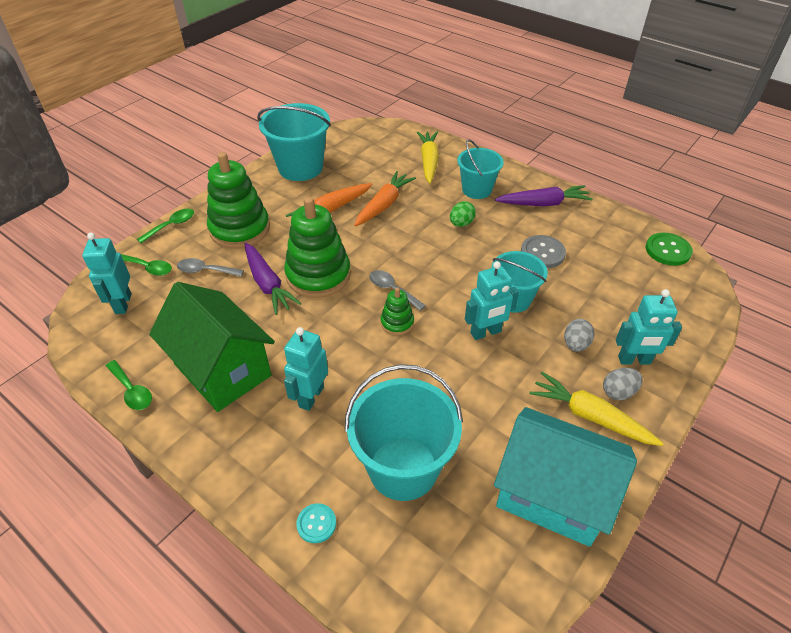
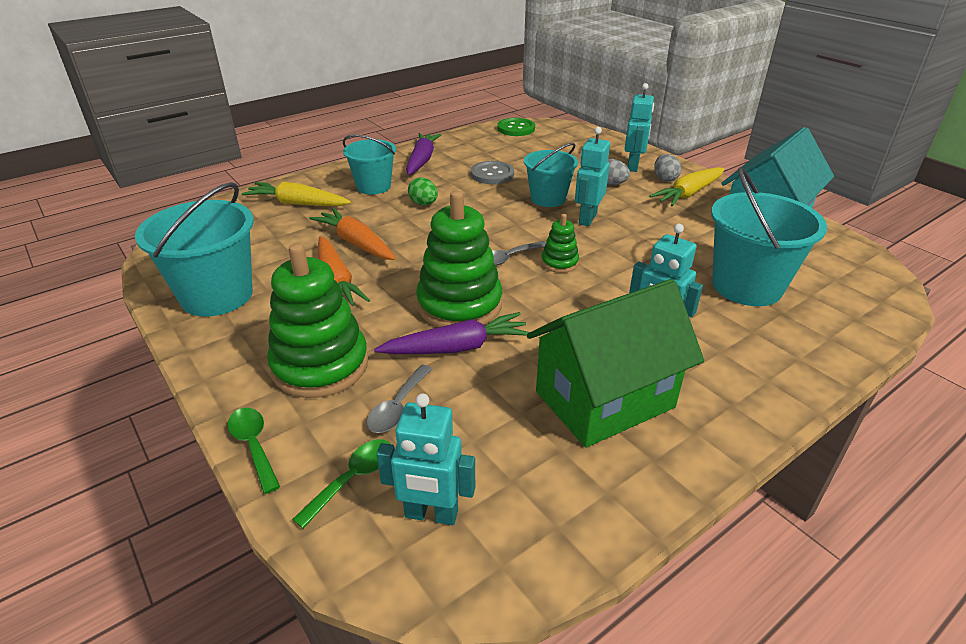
camera: 75 degrees left, 10 degrees down
green spoon [106,360,152,410] -> none
turquoise button [296,503,336,543] -> none
turquoise robot [465,261,519,340] -> turquoise robot turned 150 degrees counterclockwise [575,127,610,226]

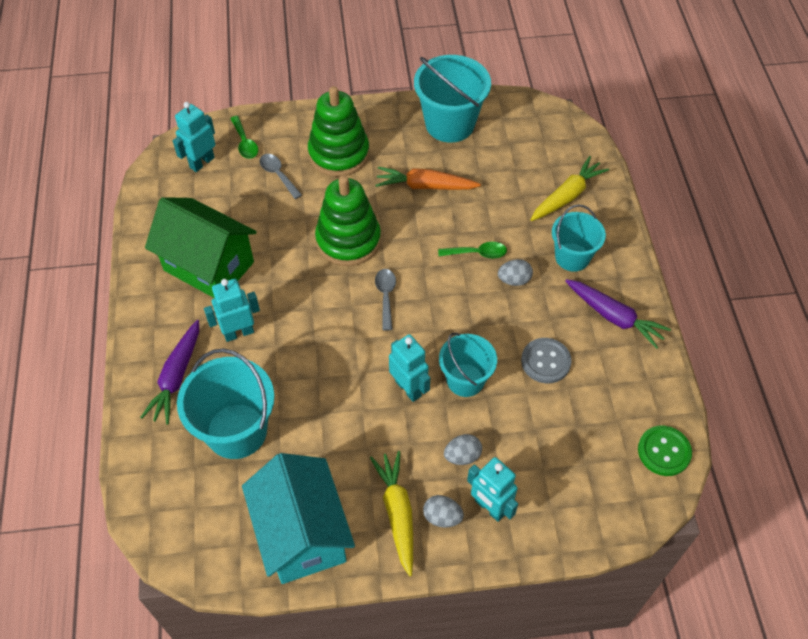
camera: 120 degrees right, 20 degrees up
green spoon [227,408,280,494] -> green spoon moved to [438,242,507,259]
orange carrot [309,208,396,260] -> none
purple carrot [374,312,530,354] -> purple carrot moved to [140,320,199,425]
green egg [408,178,438,205] -> grey egg [498,259,533,286]
green house [527,279,704,447] -> green house turned 60 degrees counterclockwise [145,197,257,298]
green stacking toy [541,214,579,273] -> none

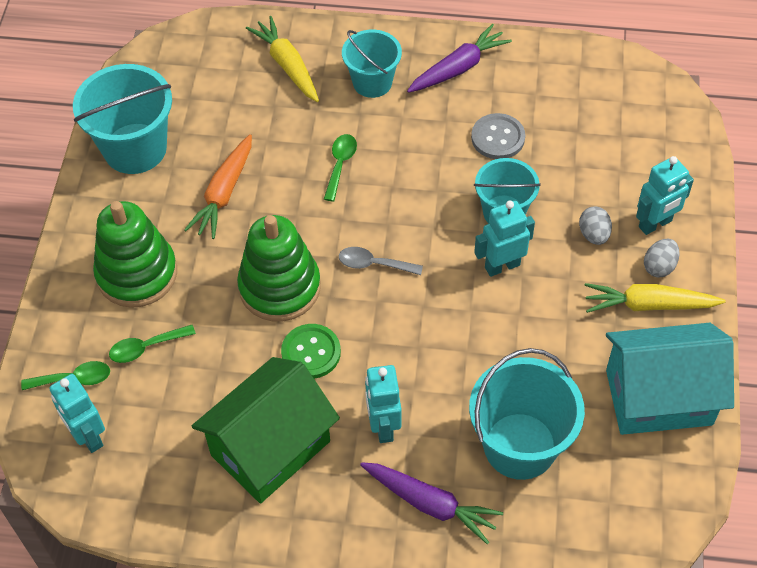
camera: 75 degrees left, 0 degrees up
grey spoon [259,154,302,199] -> green spoon [109,325,196,363]
grey egg [498,259,533,286] -> none
green button [638,426,692,476] -> green button moved to [281,324,341,379]

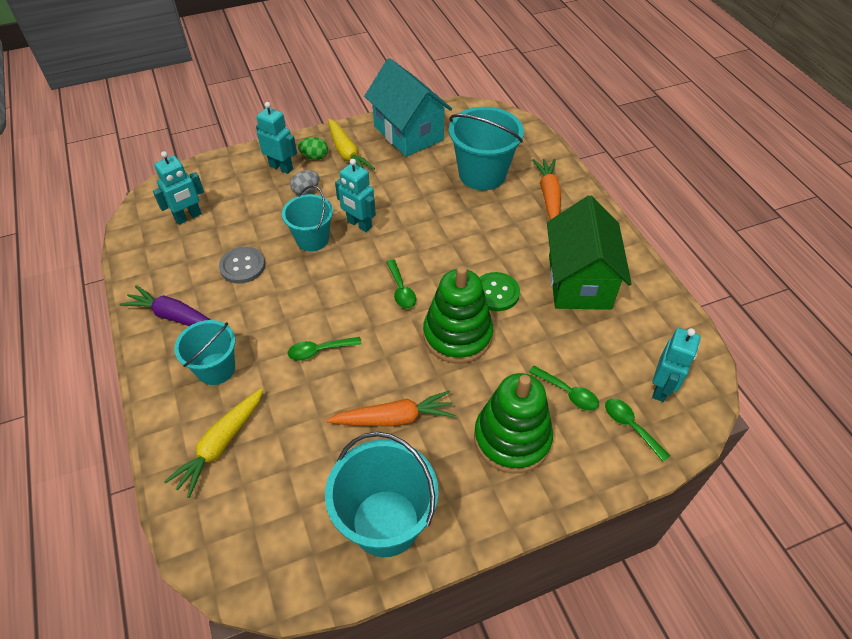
camera: 120 degrees left, 5 degrees down
green house [192,357,340,503] -> green house turned 75 degrees clockwise [547,196,632,310]
grey spoon [339,247,423,275] -> green spoon [386,259,416,309]
purple carrot [360,462,503,545] -> orange carrot [532,159,561,220]
turquoise robot [365,365,402,443] -> turquoise robot moved to [153,151,204,225]
grey egg [644,239,680,277] -> green egg [298,137,328,160]

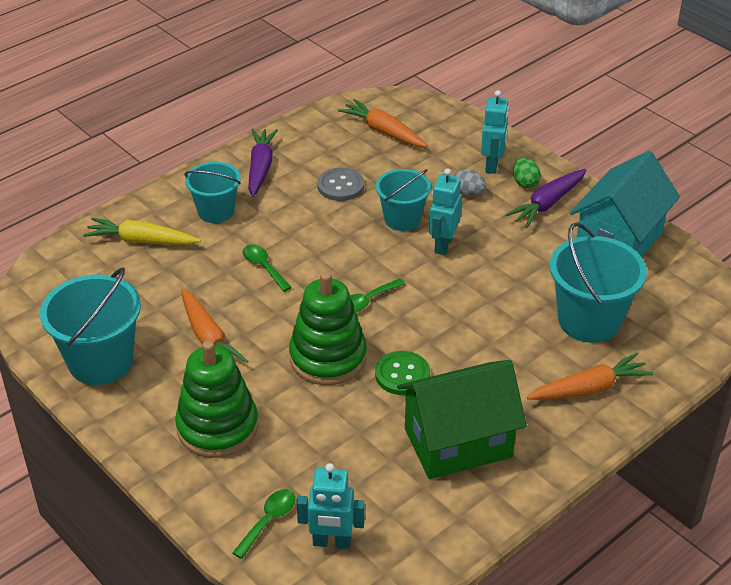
camera: 70 degrees right, 10 degrees down
turquoise robot [153,151,204,225] -> orange carrot [338,99,427,147]
yellow carrot [328,119,375,170] -> purple carrot [505,169,586,228]
green spoon [529,366,599,411] -> none

